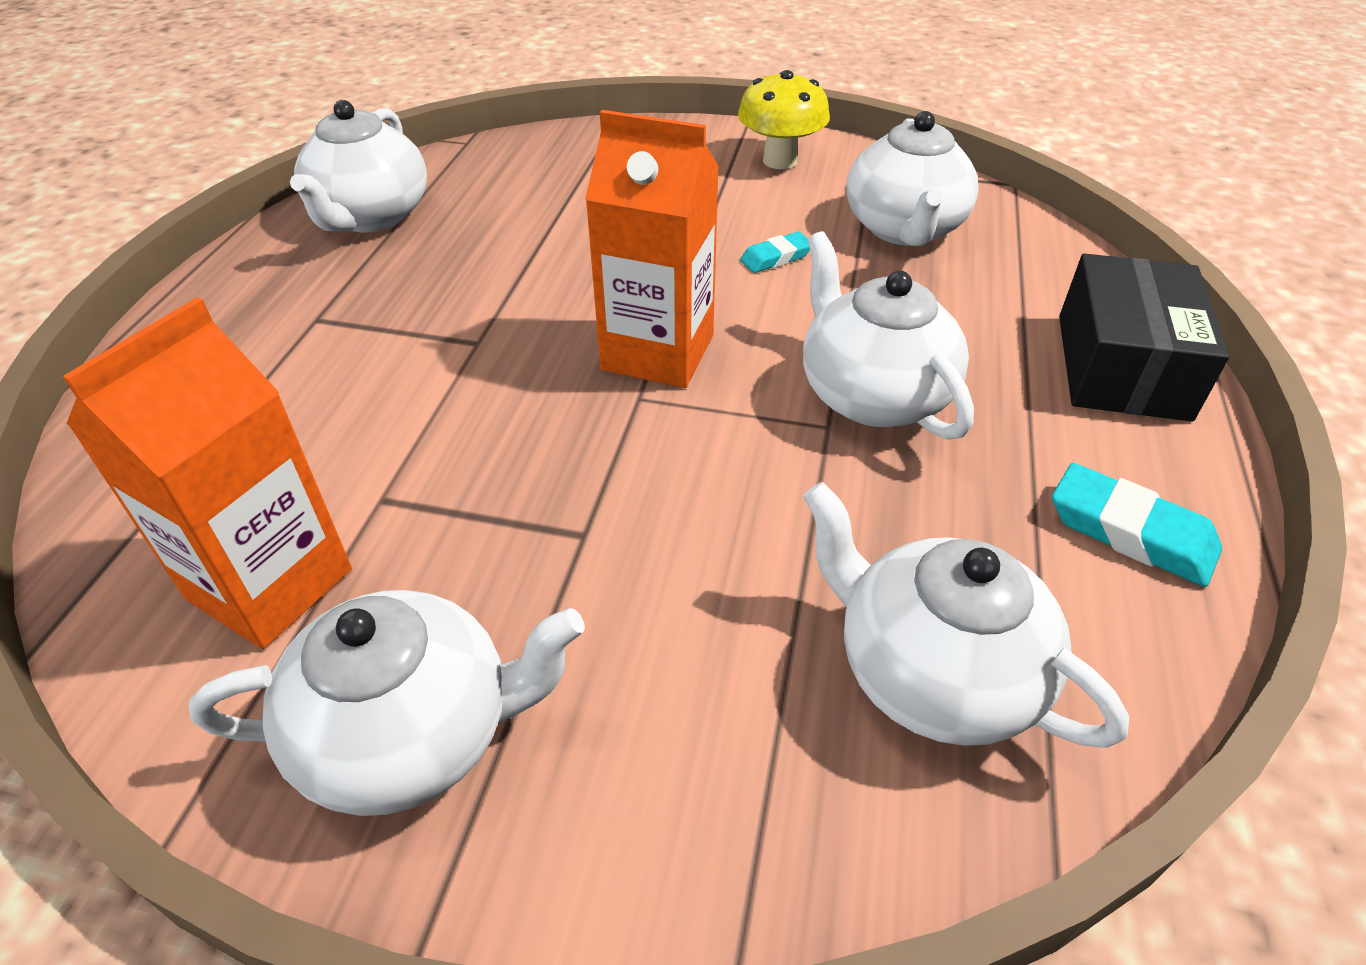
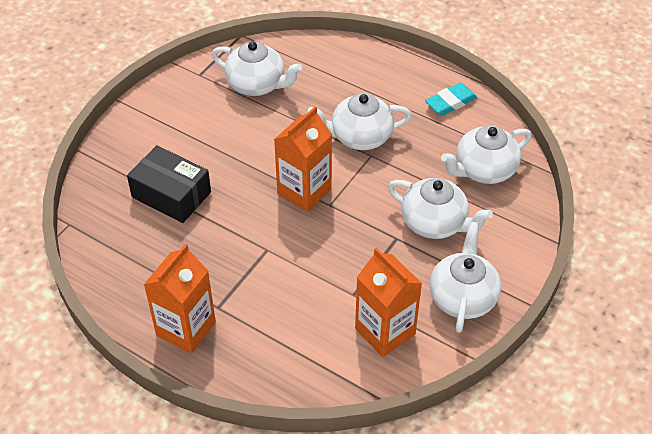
camera: 70 degrees left, 5 degrees up
white teapot [290,100,427,233] -> white teapot moved to [388,178,493,239]
yellow mushroom [738,70,830,169] -> none
turquoise eraser [740,232,810,273] -> none
black box [1059,253,1229,422] -> black box moved to [127,145,211,223]
none -> orange carton [144,243,216,354]

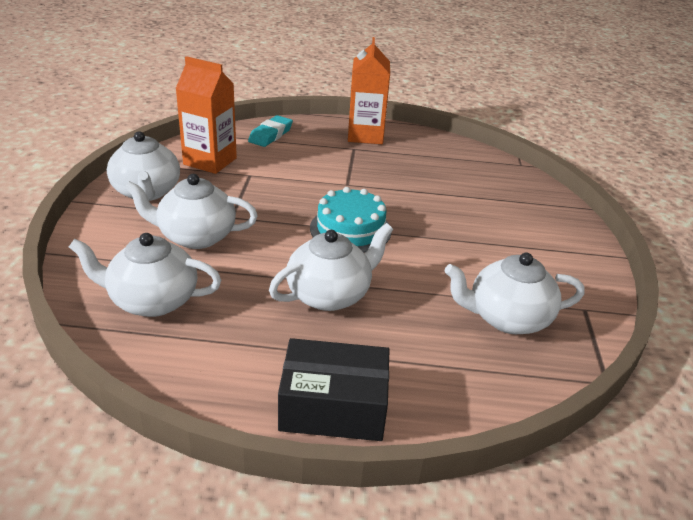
camera: 150 degrees right, 15 degrees down
black box [127,145,211,223] -> black box moved to [278,338,390,441]
orange carton [274,107,332,212] -> turquoise cake [310,187,391,253]
turquoise eraser [425,83,477,116] -> turquoise eraser moved to [248,115,293,147]
white teapot [441,126,531,184] -> white teapot turned 120 degrees counterclockwise [69,233,221,317]

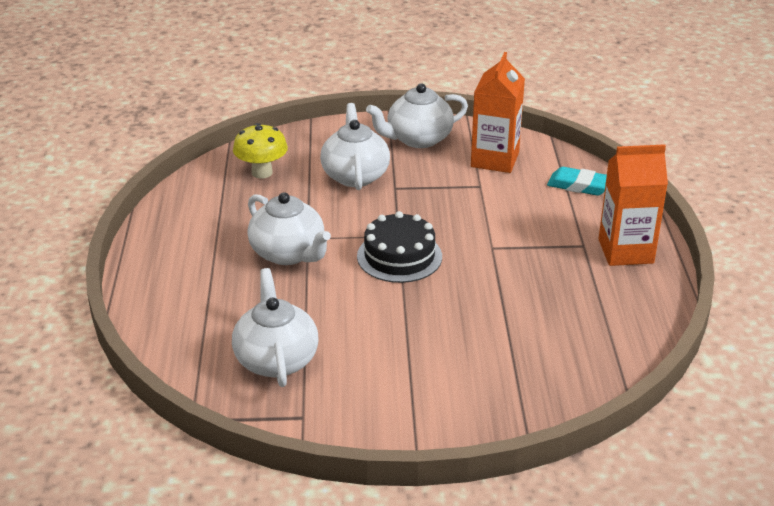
camera: 85 degrees right, 0 degrees up
white teapot [69,233,221,317] -> yellow mushroom [233,123,288,179]
black box [278,338,390,441] -> none
turquoise cake [310,187,391,253] -> black cake [357,211,442,283]

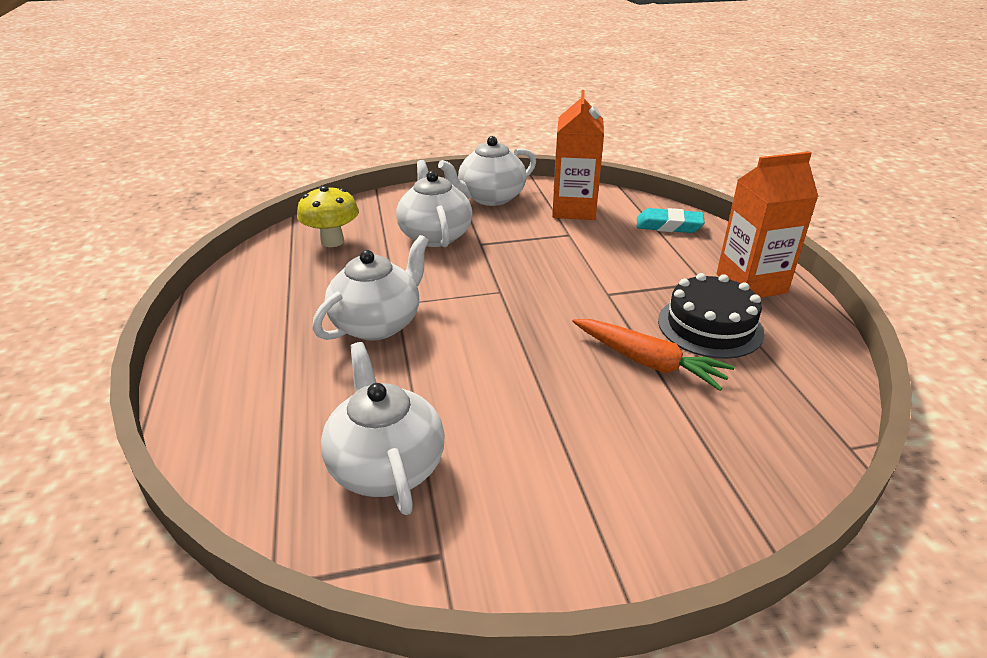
camera: 10 degrees left, 0 degrees up
white teapot [248,192,331,265] -> white teapot turned 90 degrees counterclockwise [313,235,429,341]
black cake [357,211,442,283] -> black cake moved to [658,273,764,359]
none -> orange carrot [572,319,735,391]

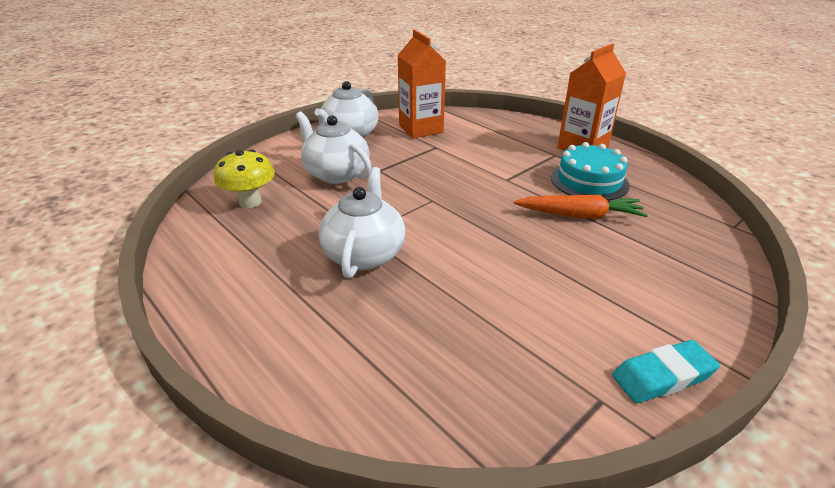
camera: 30 degrees left, 0 degrees up
white teapot [321,342,445,515] -> none
turquoise eraser [637,208,705,233] -> turquoise eraser moved to [612,340,720,403]
black cake [658,273,764,359] -> turquoise cake [551,142,630,201]

